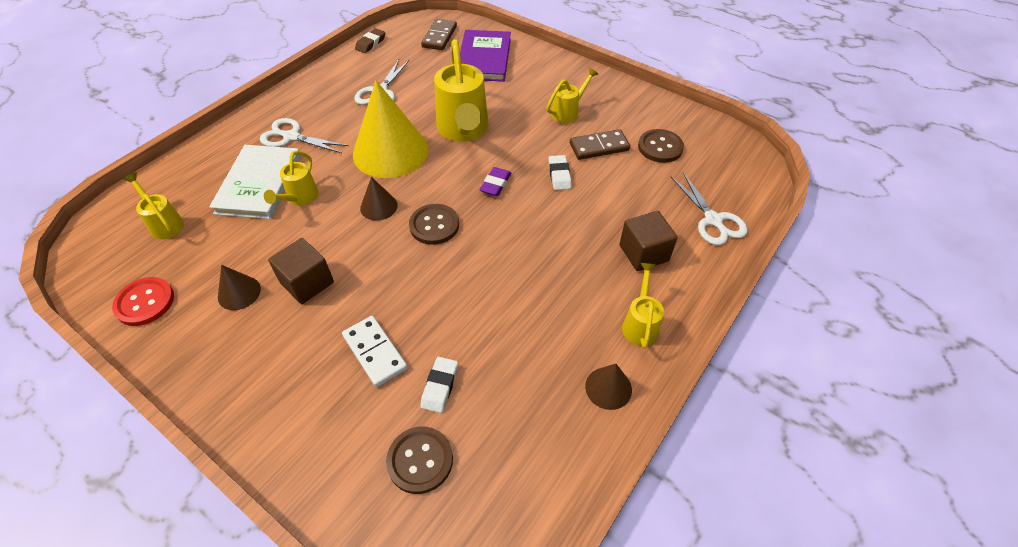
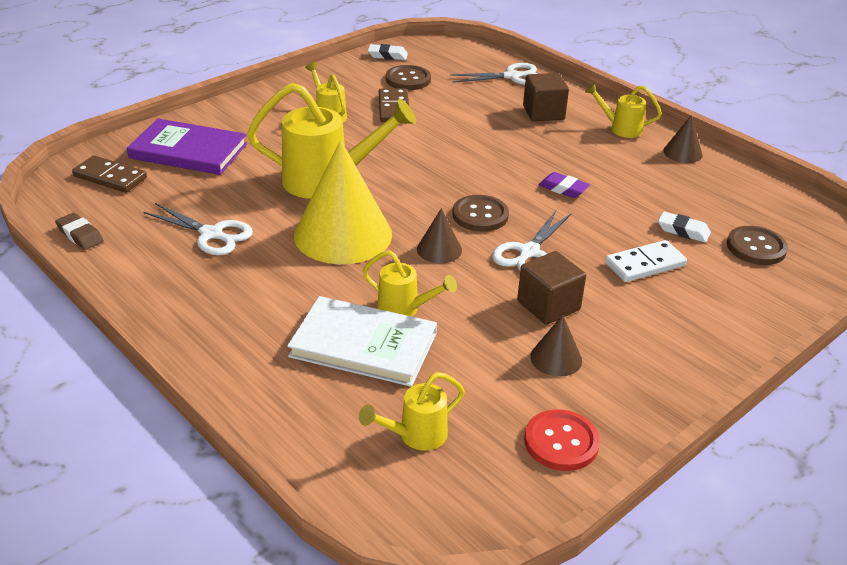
camera: 80 degrees left, 15 degrees down
white scissors [260,118,349,153] -> white scissors moved to [492,210,572,271]
purple eraser [480,167,511,196] -> purple eraser moved to [539,172,590,198]
white eraser [548,155,572,190] -> white eraser moved to [368,44,408,60]

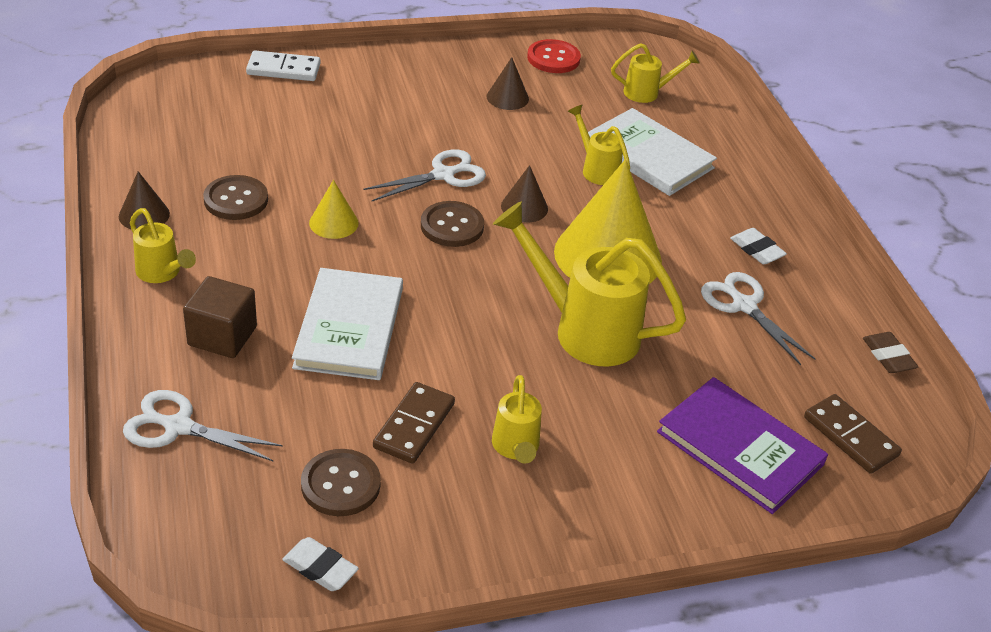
camera: 155 degrees left, 5 degrees up
brown cube [517,251,586,325] -> none
purple eraser [539,172,590,198] -> yellow cone [309,180,359,239]
white domino [605,240,687,282] -> white domino moved to [246,51,321,81]
white eraser [658,211,711,243] -> white eraser moved to [730,228,787,264]
brown button [727,226,788,265] -> brown button moved to [203,175,268,220]
none -> white book [292,268,403,380]

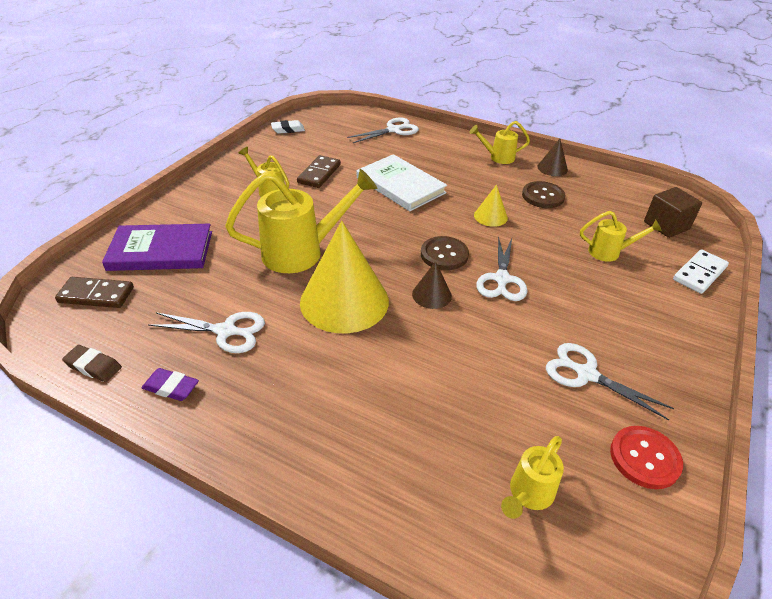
camera: 135 degrees right, 0 degrees up
brown cube [183,276,257,358] -> brown cube moved to [644,187,702,238]
brown button [301,449,381,516] -> none
brown domino [373,382,455,464] -> brown domino turned 45 degrees clockwise [297,155,341,188]
brown cone [486,57,529,110] -> white scissors [546,343,674,420]
yellow watering can [568,105,630,185] -> yellow watering can moved to [580,211,662,262]
white book [588,108,717,196] -> none
white eraser [730,228,787,264] -> none
none -> purple eraser [142,368,199,401]

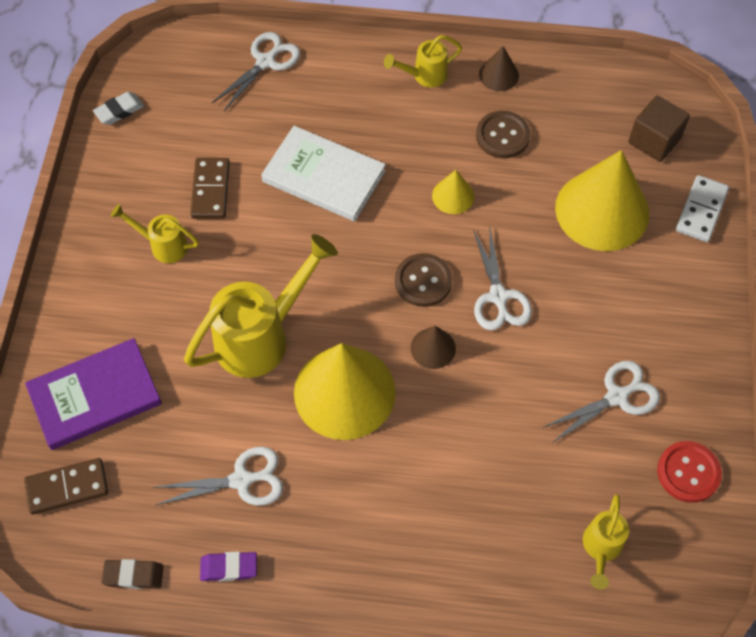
camera: 20 degrees left, 20 degrees up
white scissors [546,343,674,420] -> white scissors turned 135 degrees clockwise [542,361,660,443]
yellow watering can [580,211,662,262] -> yellow cone [555,150,649,251]

